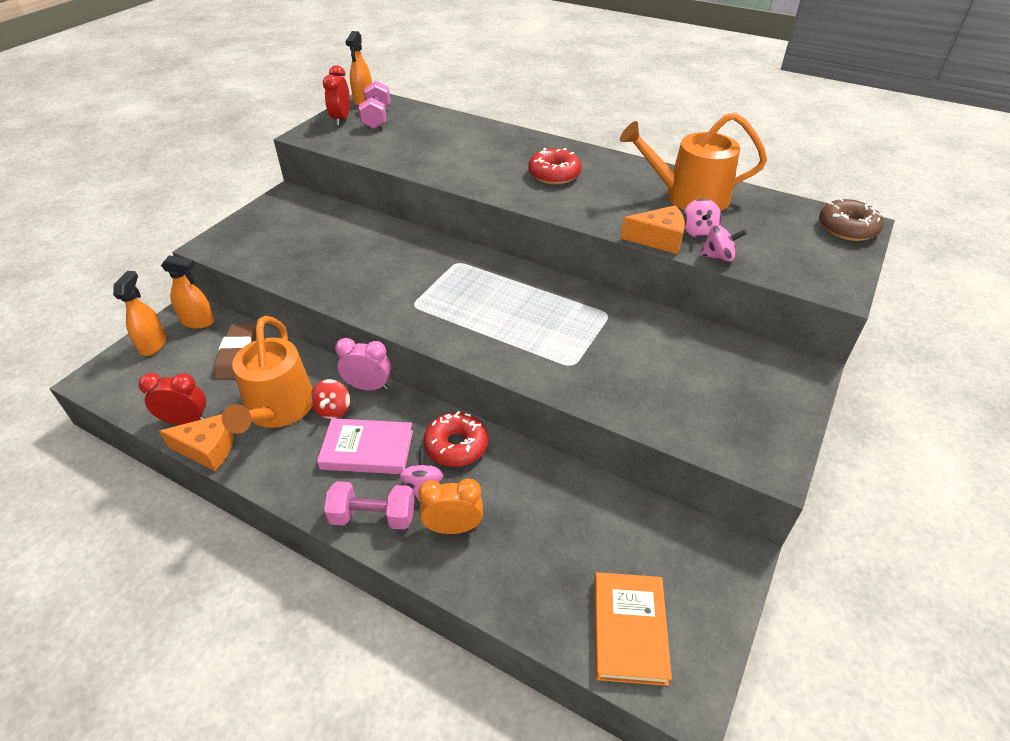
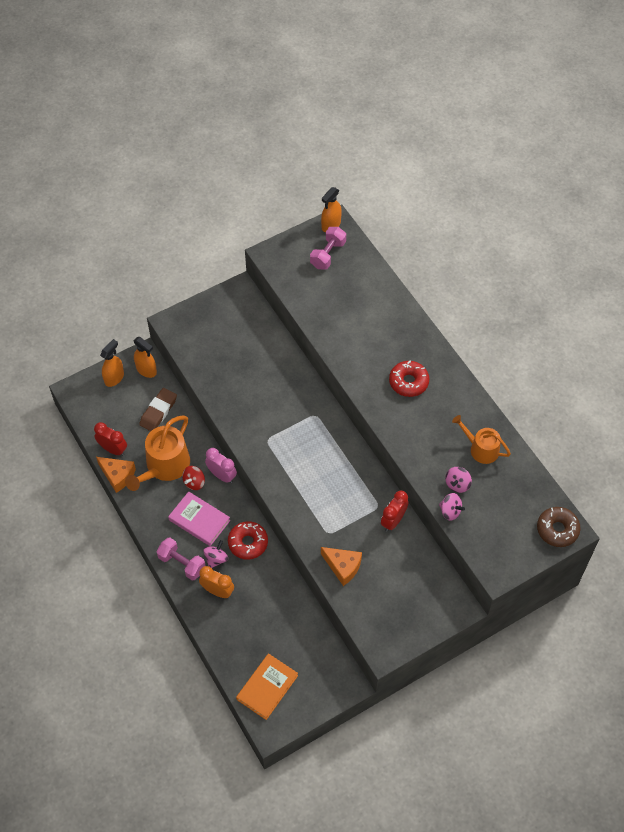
camera: 30 degrees right, 15 degrees up
red clock [323,65,350,126] -> red clock moved to [381,491,409,532]
orange watering can [620,112,767,211] -> orange watering can [452,415,511,464], size x0.62
orange cheese [621,205,685,254] -> orange cheese moved to [321,547,362,586]

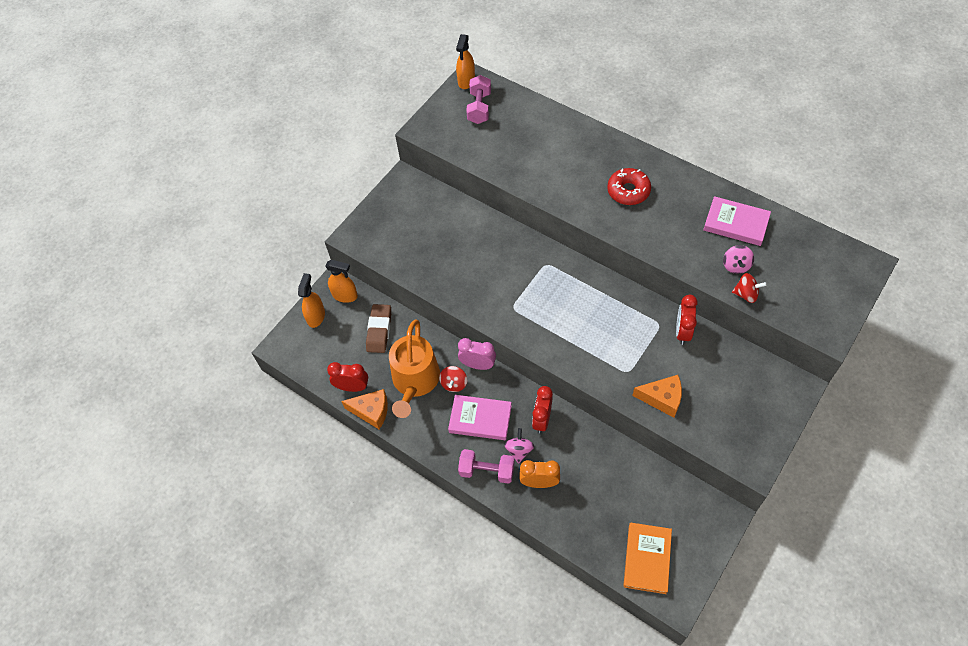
camera: 20 degrees left, 0 degrees up
red donut [228,521,268,560] -> red clock [532,386,553,434]
pink spinning top [439,493,465,521] -> red spinning top [732,273,767,303]
orange watering can [452,415,511,464] -> pink book [703,196,771,246]
brown donut [537,507,581,547] -> none

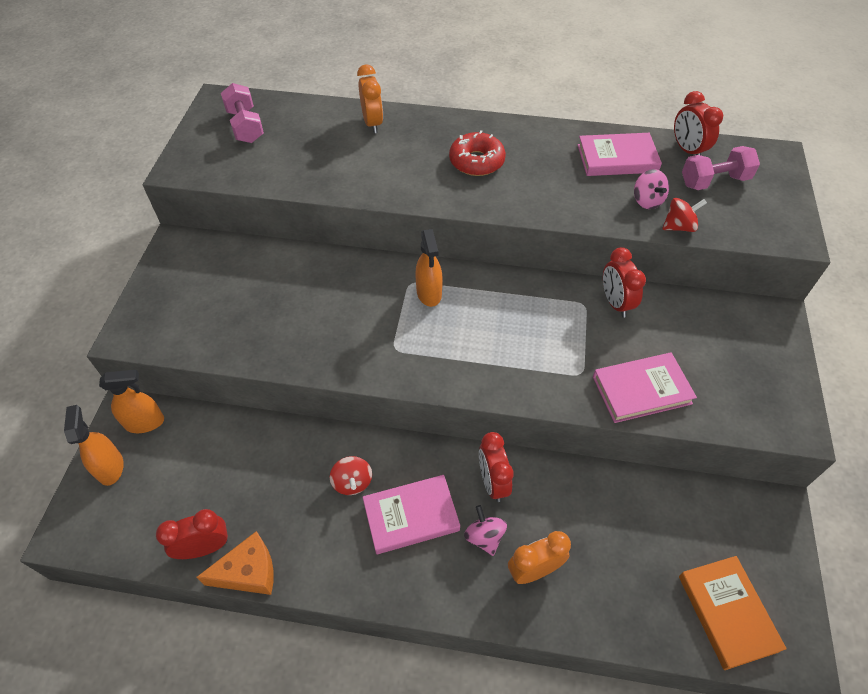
camera: 30 degrees left, 5 degrees down
brown eraser [366,304,391,353] -> none
orange watering can [389,319,440,418] -> none
orange spray bottle [456,34,475,89] -> orange spray bottle moved to [415,229,443,307]
pink clock [458,338,496,370] -> none
pink dumbbell [458,449,515,484] -> pink dumbbell moved to [682,146,760,190]
orange cheese [632,375,682,418] -> pink book [593,353,697,423]
none -> orange clock [357,64,383,133]
none -> red clock [674,91,723,155]

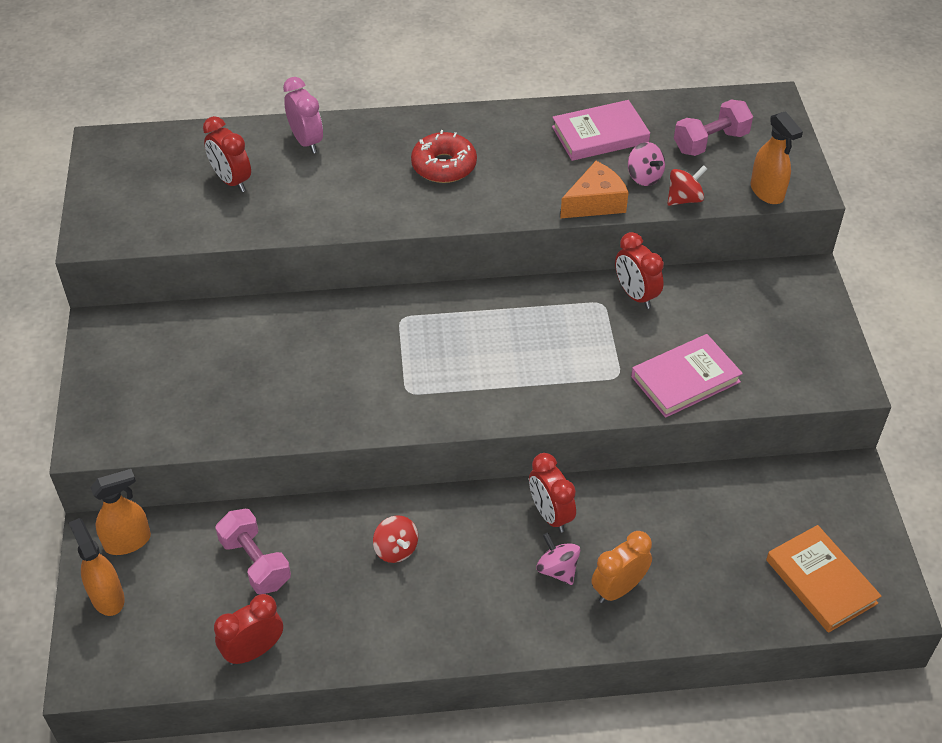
camera: 15 degrees left, 5 degrees down
orange cheese [196,531,274,595] -> orange cheese moved to [560,161,629,219]
pink dumbbell [221,83,264,143] -> pink dumbbell moved to [215,509,291,594]
orange clock [357,64,383,133] -> pink clock [283,77,323,153]
pink book [363,475,460,554] -> none
orange spray bottle [415,229,443,307] -> orange spray bottle moved to [751,111,803,204]
red clock [674,91,723,155] -> red clock moved to [203,116,251,192]

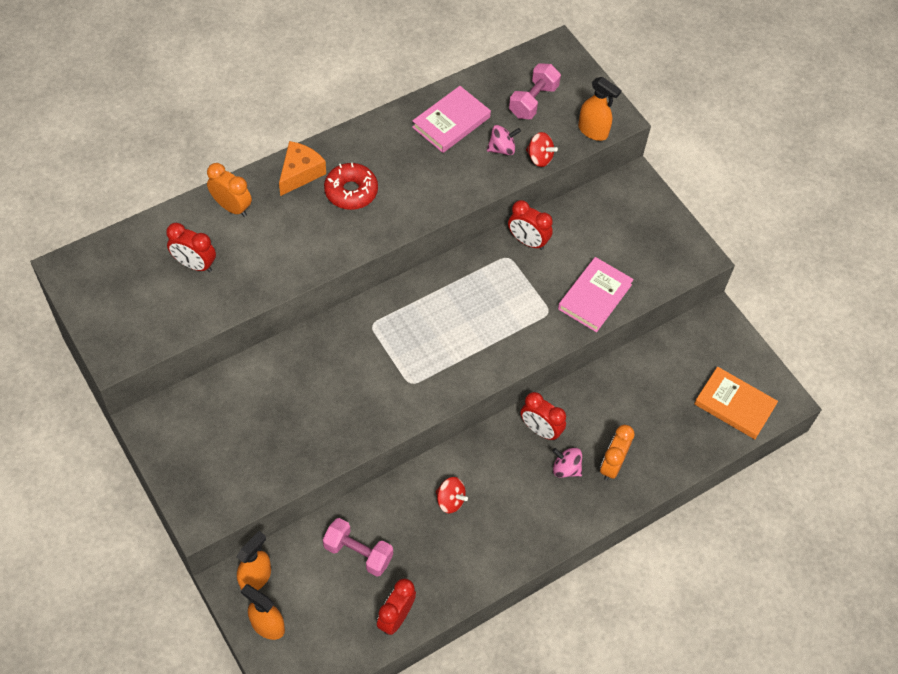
camera: 30 degrees left, 10 degrees up
pink clock [283,77,323,153] -> orange clock [207,163,252,217]
orange cheese [560,161,629,219] -> orange cheese moved to [279,141,326,196]
pink spinning top [628,142,665,186] -> pink spinning top turned 45 degrees counterclockwise [487,125,521,155]
red spinning top [667,165,707,206] -> red spinning top turned 90 degrees clockwise [526,132,558,167]

